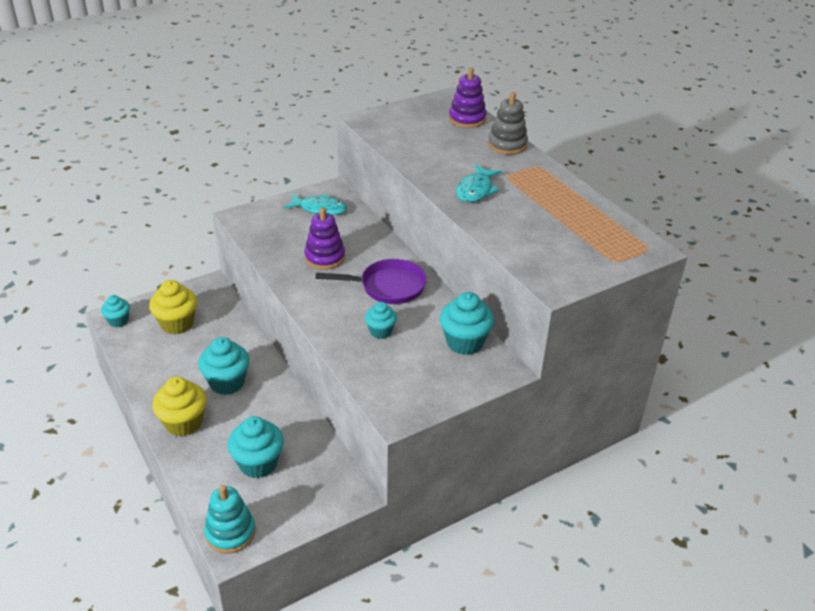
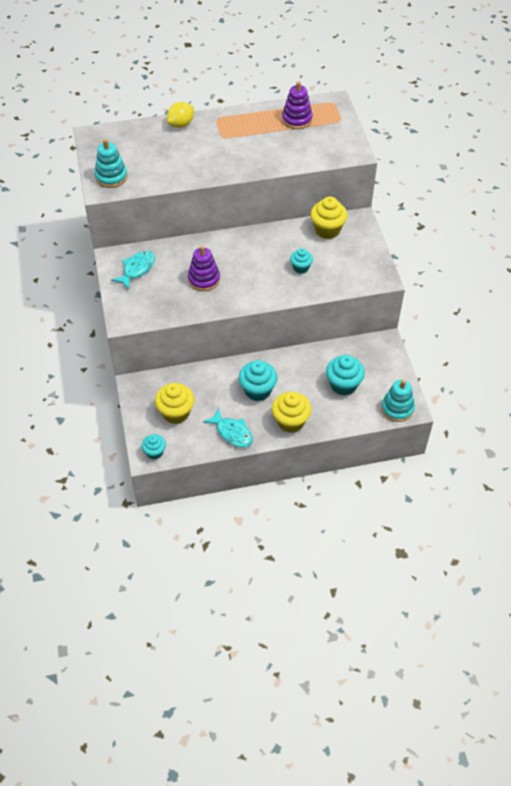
camera: 70 degrees left, 15 degrees up
purple pan [316,259,427,304] -> none
turquoise cupcake [440,292,494,355] -> yellow cupcake [310,196,347,239]
purple stacking toy [449,68,487,128] -> purple stacking toy moved to [282,81,313,129]
turquoise fish [456,164,502,202] -> turquoise fish moved to [203,408,253,448]
grey stacking toy [488,92,528,155] -> yellow lemon [167,102,194,128]
none -> turquoise stacking toy [95,139,127,188]

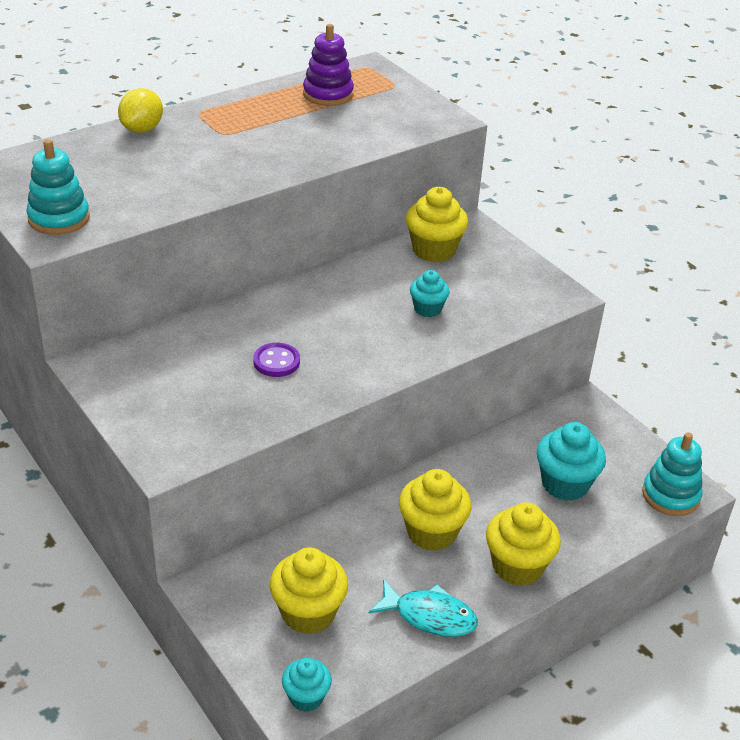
camera: 25 degrees left, 15 degrees down
turquoise fish [111,251,155,290] -> none
purple stacking toy [188,246,220,291] -> purple button [253,343,300,377]
turquoise cupcake [239,360,277,401] -> yellow cupcake [399,469,471,551]

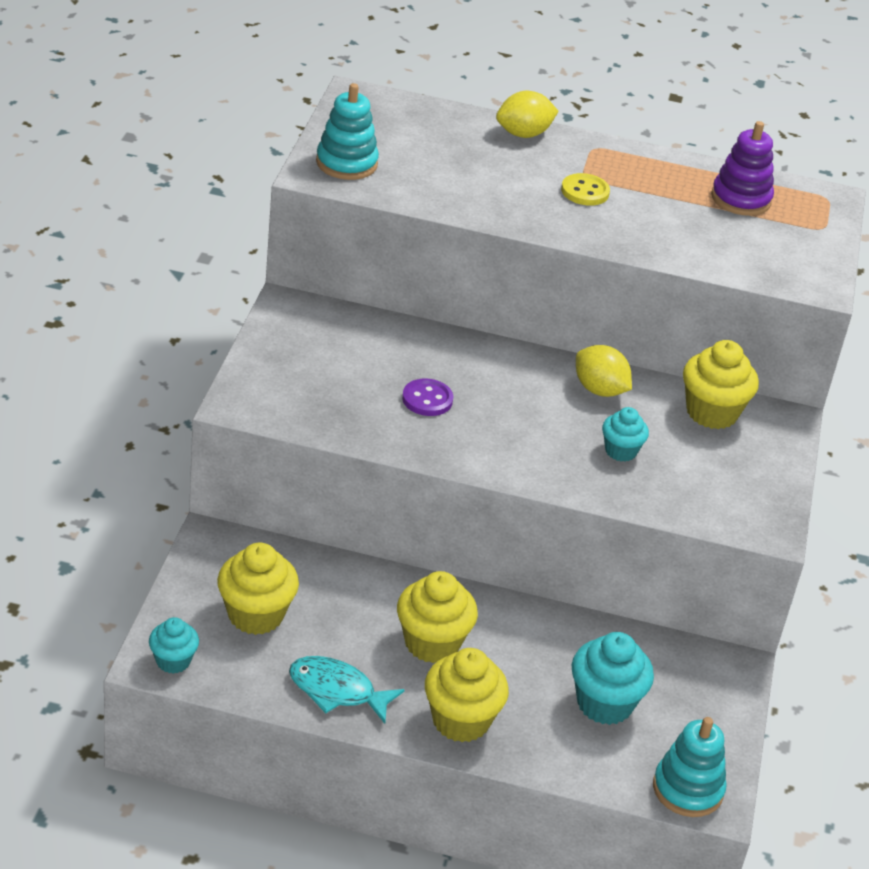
camera: 45 degrees right, 0 degrees up
turquoise fish [369,579,478,637] -> turquoise fish turned 135 degrees clockwise [289,656,405,724]
none -> yellow button [561,173,610,206]
none -> yellow lemon [576,345,632,397]

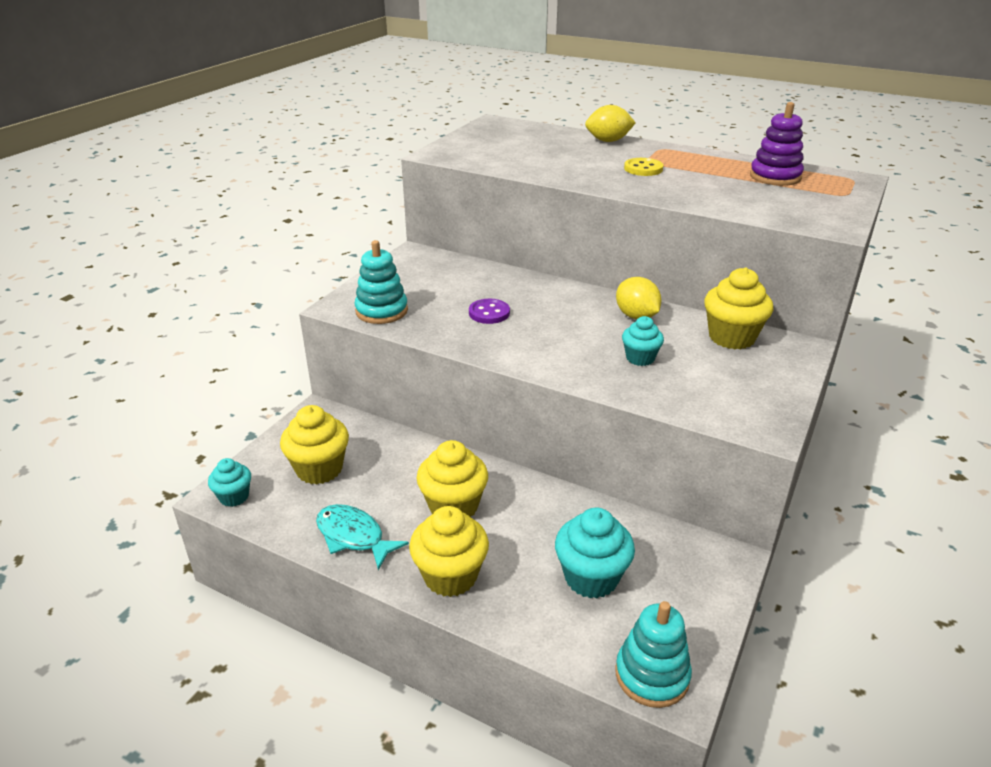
camera: 20 degrees right, 5 degrees down
turquoise stacking toy [316,83,379,180] -> turquoise stacking toy moved to [355,240,408,324]

